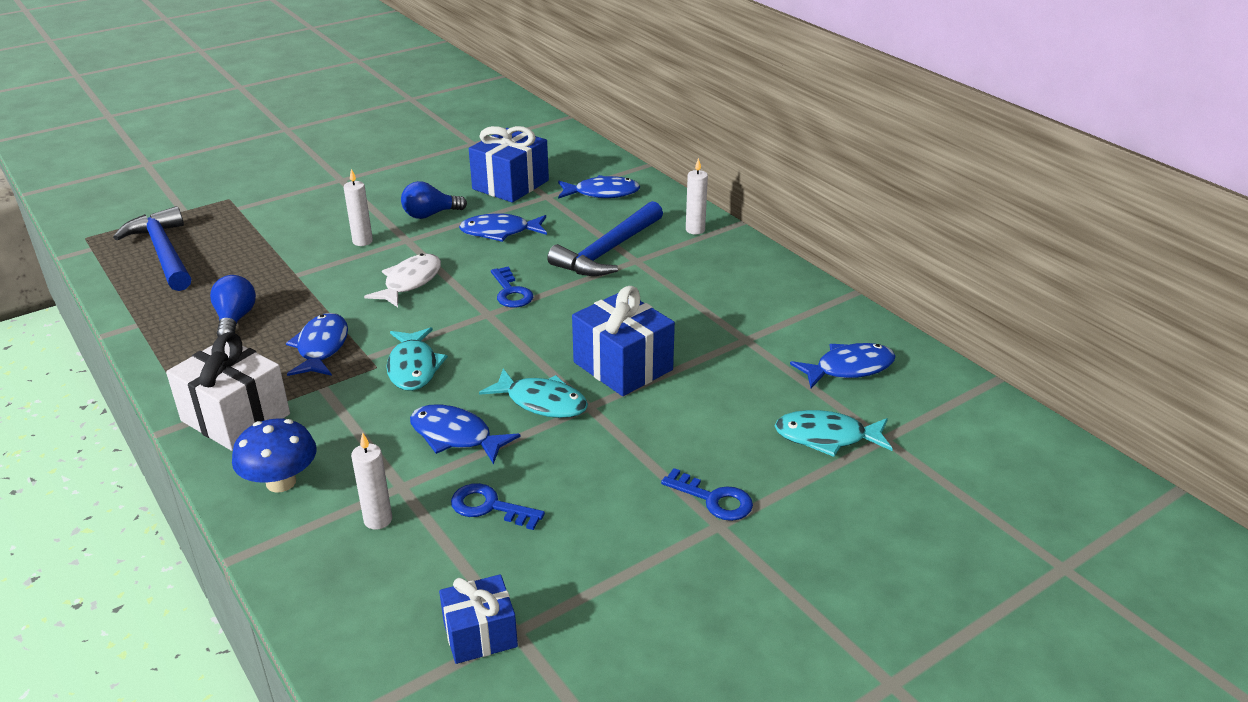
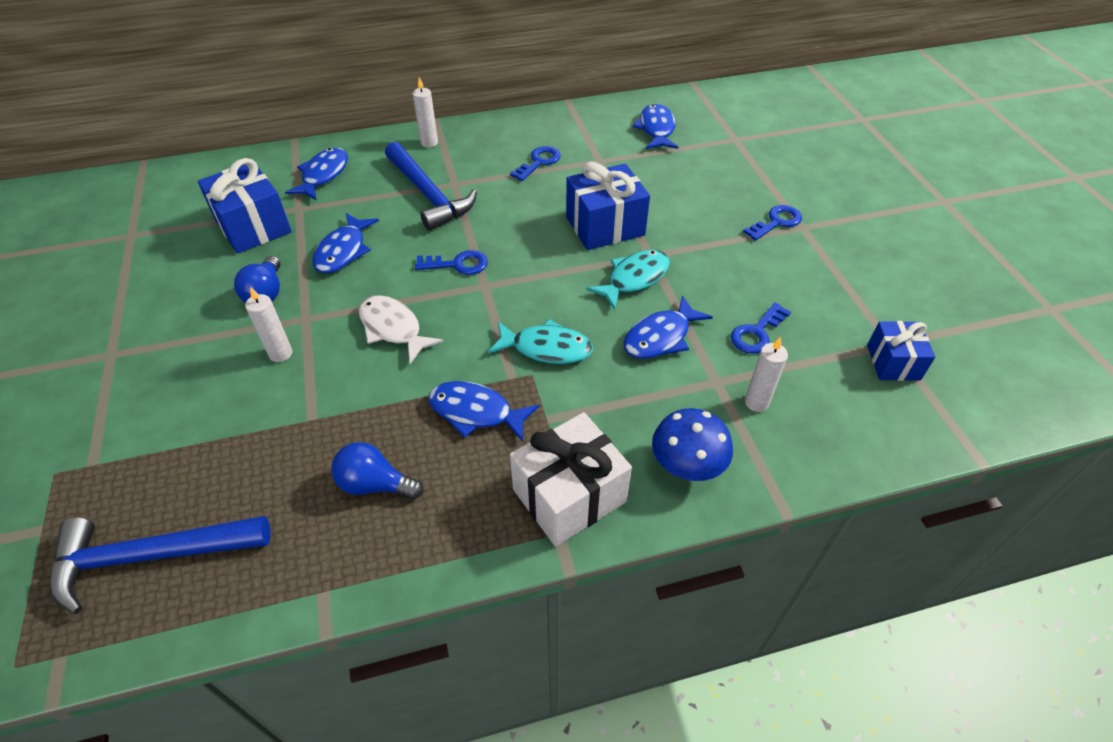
camera: 70 degrees left, 15 degrees up
turquoise fish [775,410,893,457] -> none
none -> blue key [510,146,561,181]

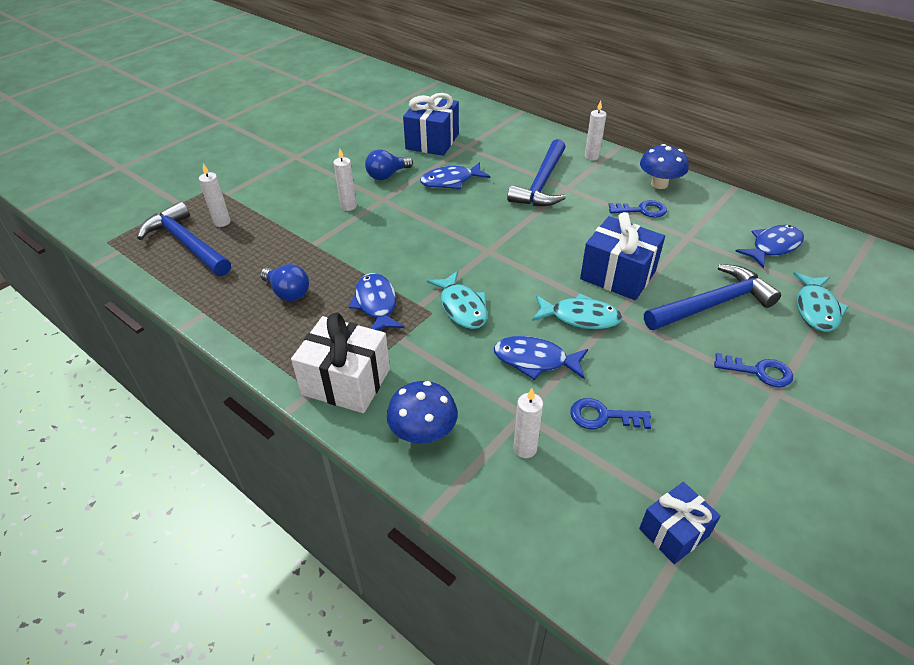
camera: 55 degrees right, 5 degrees down
blue fish [285,148,348,200] -> none
blue light bulb [331,442,423,499] -> blue light bulb turned 150 degrees clockwise [260,264,309,301]
white fish [359,295,443,364] -> none
blue key [415,250,488,275] -> none
none -> white candle [199,163,231,227]
none -> blue mushroom [640,144,689,189]
none -> blue hammer [644,264,781,330]
none -> turquoise fish [793,272,849,332]

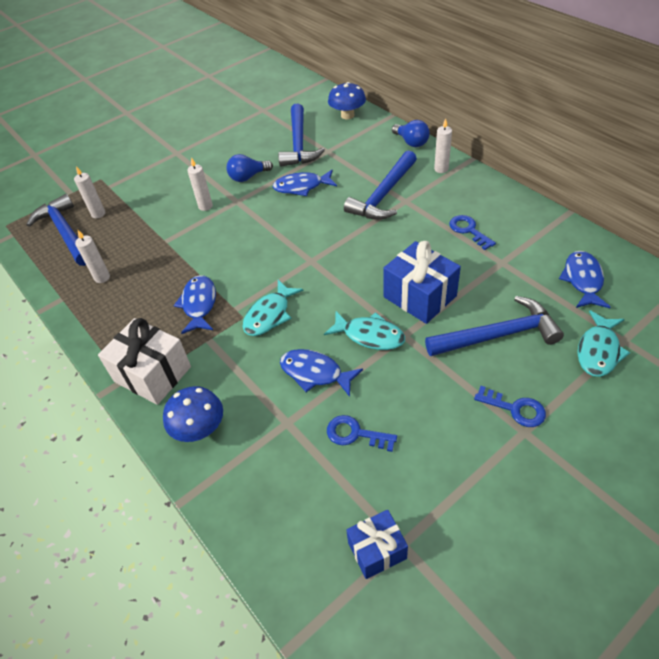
camera: 15 degrees right, 5 degrees up
blue light bulb [260,264,309,301] -> blue light bulb moved to [392,120,430,147]
blue gift [403,93,459,156] -> blue hammer [278,103,325,167]
turquoise fish [427,271,488,329] -> turquoise fish turned 45 degrees clockwise [243,280,303,336]
white candle [513,388,543,458] -> white candle moved to [75,230,110,283]
blue key [608,200,667,217] -> blue key turned 135 degrees counterclockwise [449,215,496,250]
blue mushroom [640,144,689,189] -> blue mushroom moved to [328,82,366,119]
blue fish [735,225,804,268] -> blue fish turned 60 degrees counterclockwise [559,251,610,308]

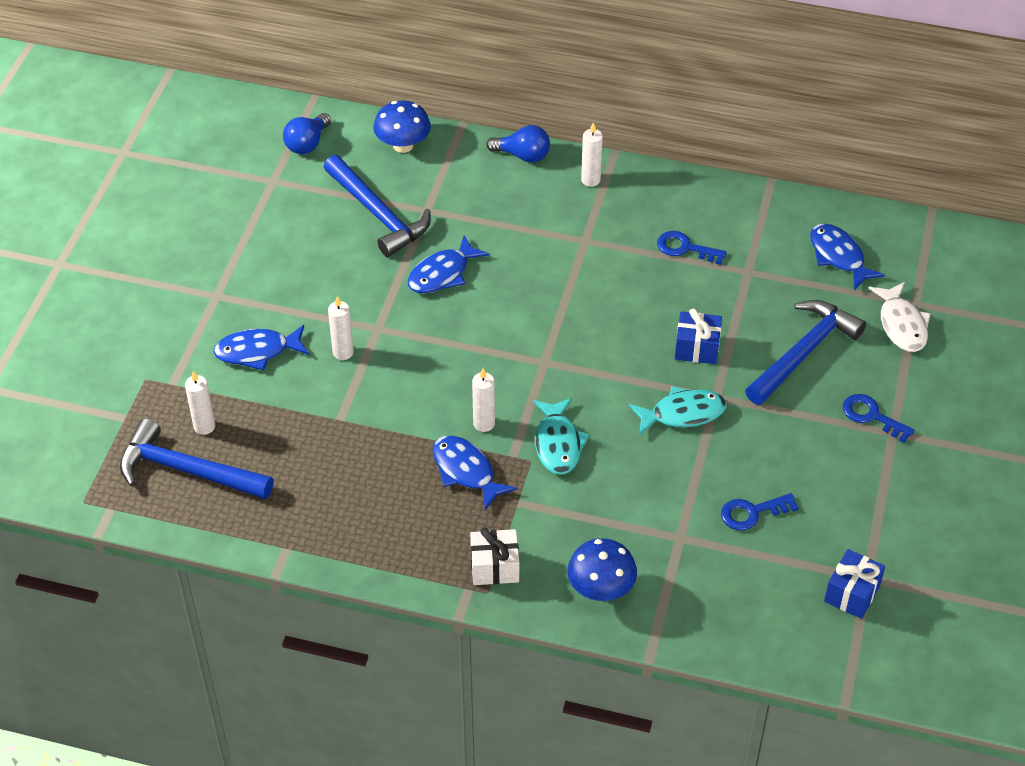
camera: 40 degrees left, 0 degrees up
white candle [75,230,110,283] -> white candle moved to [472,368,495,432]
white gift [98,318,191,405] -> white gift [470,527,519,585], size x0.62
blue light bulb [226,154,273,182] -> blue light bulb moved to [283,113,331,154]
blue fish [280,349,363,397] -> blue fish moved to [214,325,309,370]
blue hammer [344,150,417,220] -> none
blue gift [383,241,461,324] -> blue gift [675,308,722,364], size x0.62
blue key [474,386,546,427] -> blue key turned 135 degrees counterclockwise [843,394,914,443]
turquoise fish [577,310,630,377] -> white fish [868,282,931,352]

